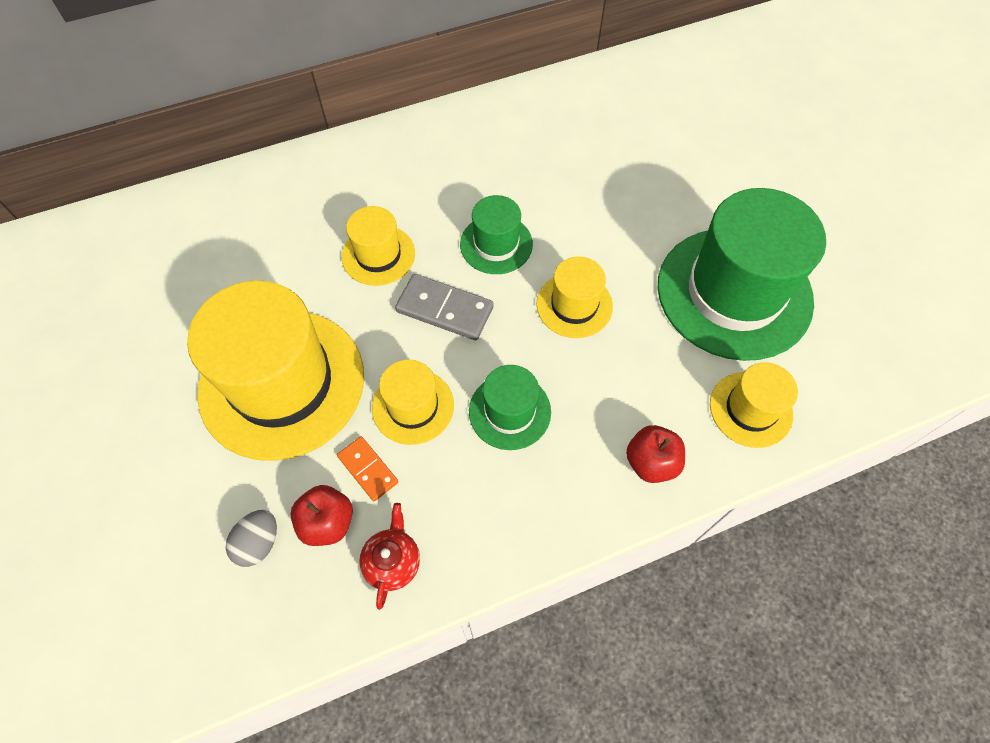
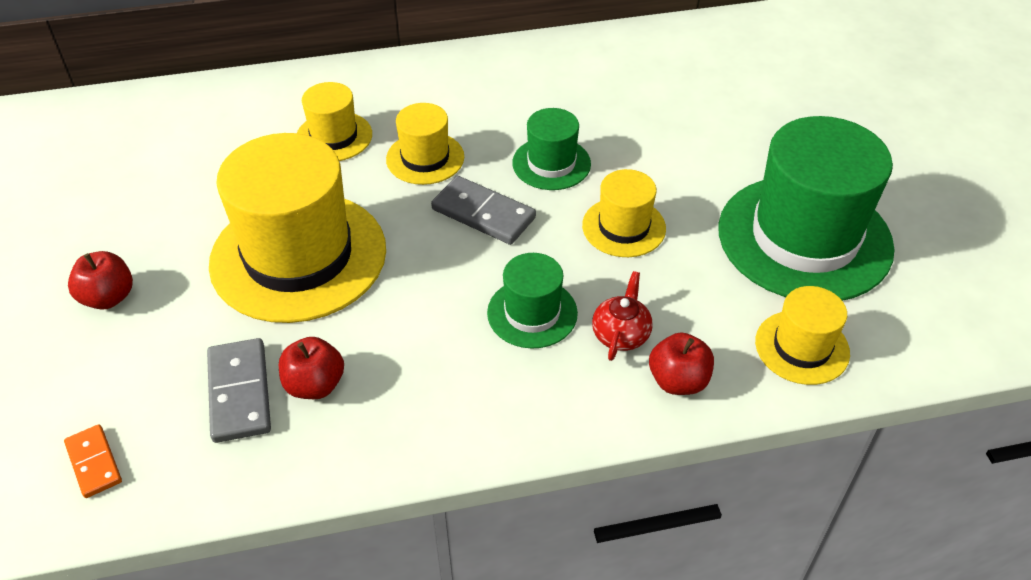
camera: 10 degrees right, 15 degrees down
grey egg [226,510,277,567] -> grey domino [207,338,271,443]
orange domino [337,437,398,501] -> orange domino moved to [64,424,122,498]
red teapot [359,503,420,610] -> red teapot moved to [592,271,653,361]
yellow hat [372,359,454,445] -> yellow hat moved to [297,82,372,161]
none -> red apple [68,251,133,309]

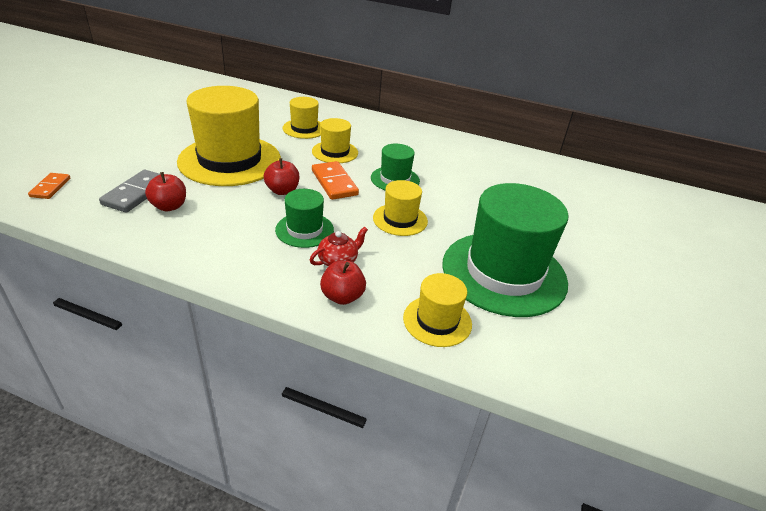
camera: 30 degrees right, 10 degrees down
red apple [68,251,133,309] -> red apple moved to [264,158,299,195]
grey domino [431,176,536,245] -> orange domino [312,161,359,200]

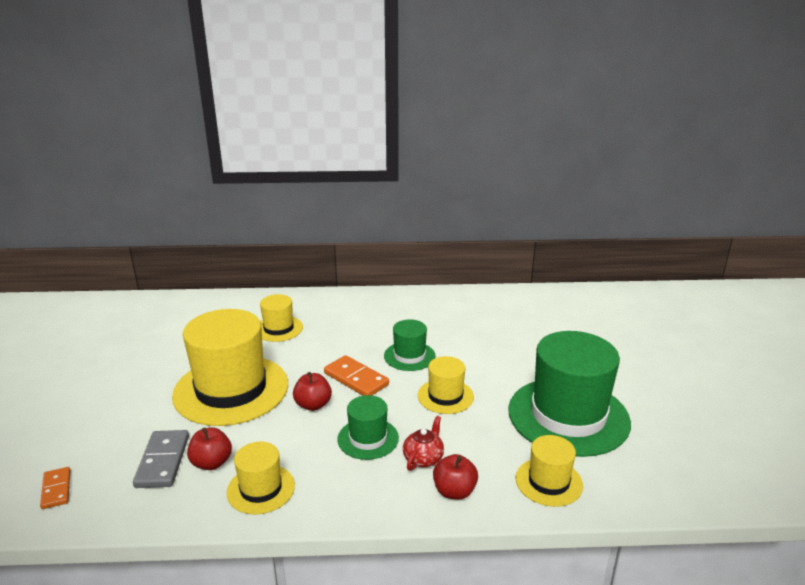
camera: 20 degrees left, 10 degrees down
yellow hat [312,118,358,163] -> yellow hat moved to [226,442,295,515]

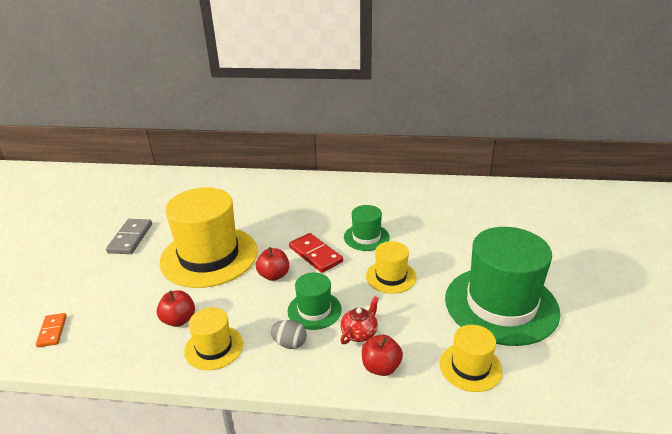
camera: 10 degrees right, 5 degrees up
grey domino [133,430,189,488] -> grey domino moved to [106,219,152,254]
yellow hat [260,294,303,342] -> none
orange domino [324,355,389,396] -> red domino [289,233,343,273]
none -> grey egg [270,320,307,349]

